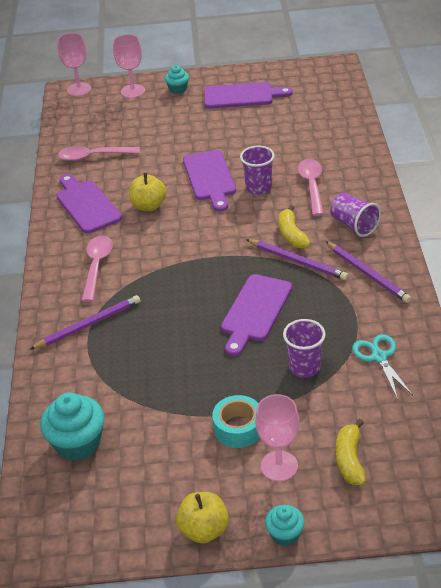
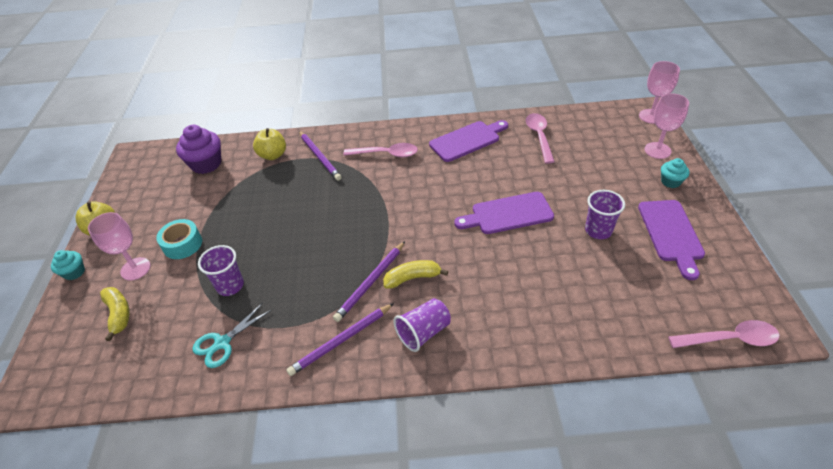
camera: 90 degrees right, 5 degrees up
turquoise cupcake [40,393,105,461] -> purple cupcake [176,125,221,174]
yellow apple [129,173,166,211] -> yellow apple moved to [253,128,286,160]
purple cutting board [221,274,292,356] -> none
purple cup [240,146,275,195] -> purple cup moved to [585,190,625,239]
pink spoon [298,159,324,216] -> pink spoon moved to [668,320,780,348]
yellow banana [336,419,366,485] -> yellow banana turned 60 degrees clockwise [100,287,130,341]
turquoise scissors [352,334,413,400] -> turquoise scissors turned 150 degrees clockwise [192,303,271,368]

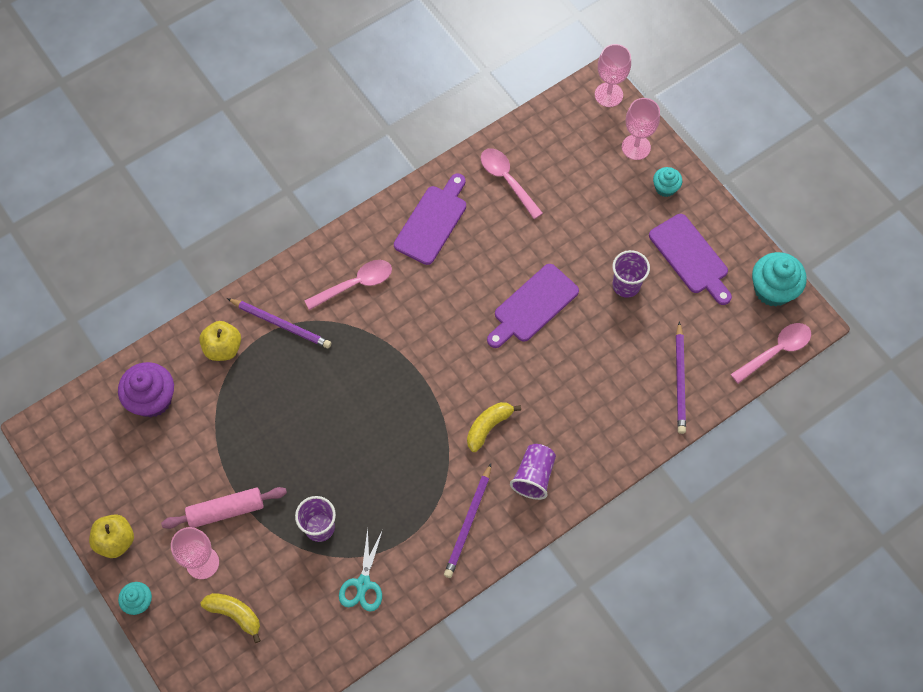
camera: 35 degrees left, 20 degrees up
turquoise tape [156,219,202,259] -> pink rolling pin [161,487,287,529]
purple pencil [333,241,405,322] -> purple pencil moved to [676,321,686,434]
none -> turquoise cupcake [752,252,807,307]

